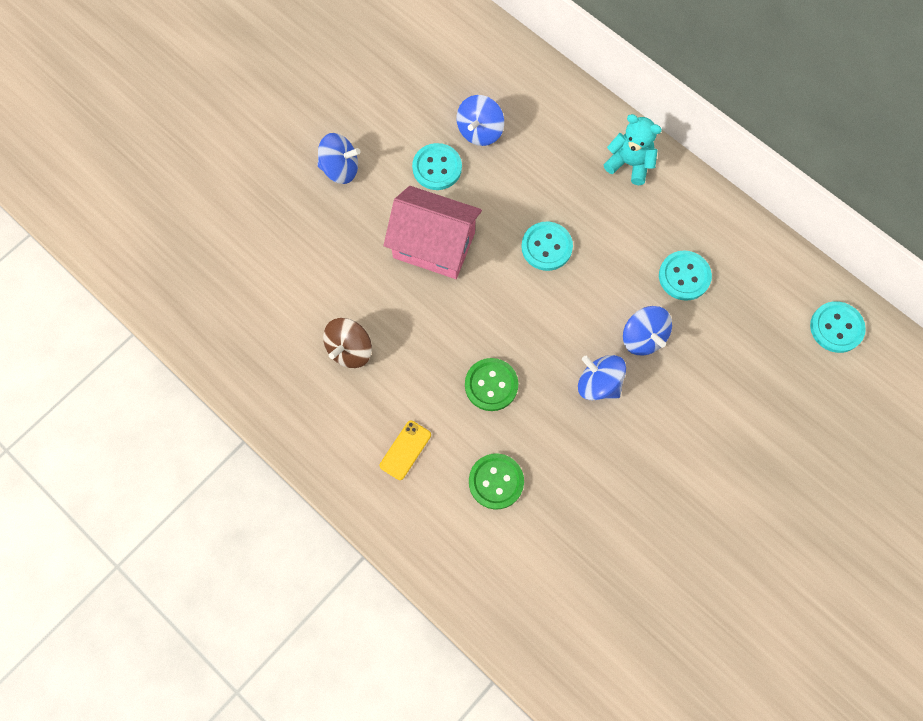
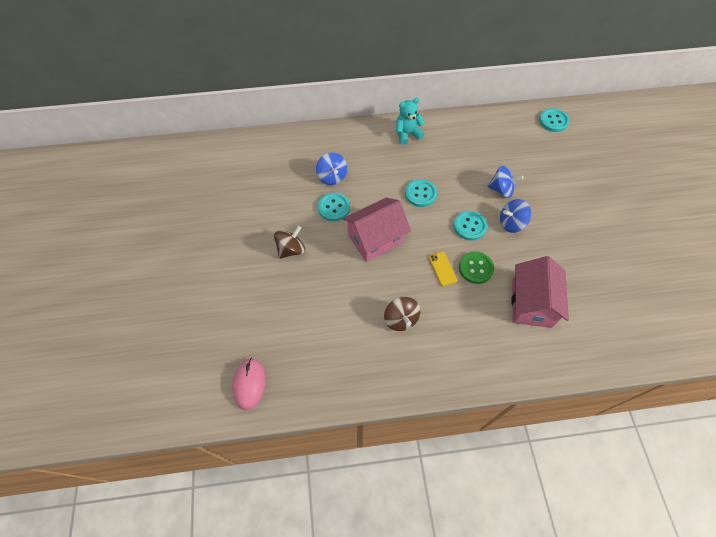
camera: 50 degrees left, 10 degrees down
blue spinning top [317,133,361,184] -> brown spinning top [274,226,305,259]
yellow phone [380,421,431,480] -> yellow phone moved to [429,252,457,286]
green button [469,453,524,510] -> pink house [512,256,569,328]
turquoise button [659,250,712,301] -> turquoise button moved to [453,211,487,240]
none -> pink mouse [232,358,266,410]

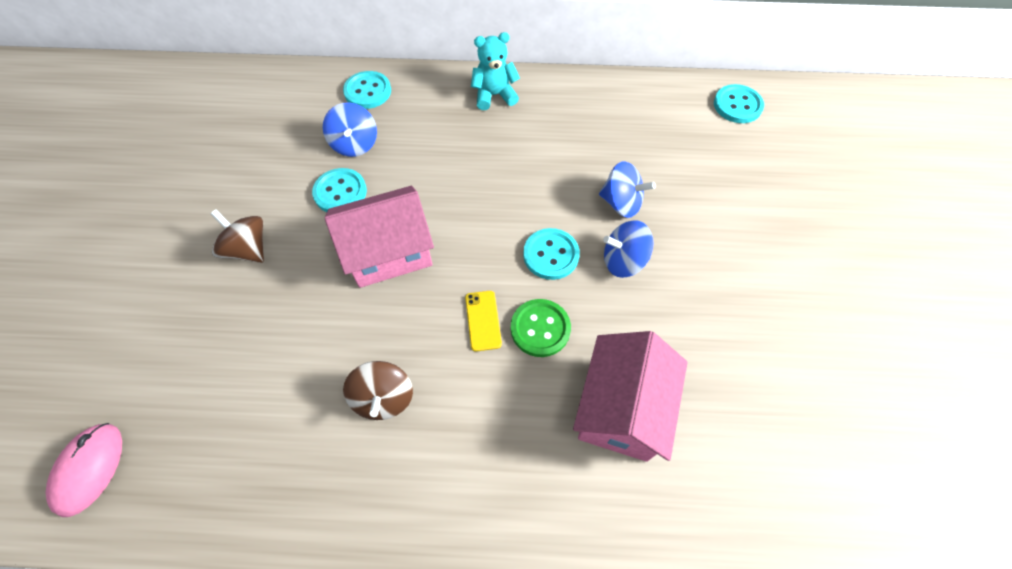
camera: 10 degrees right, 0 degrees up
brown spinning top [274,226,305,259] -> brown spinning top turned 105 degrees counterclockwise [210,210,264,263]
turquoise button [405,179,437,207] -> turquoise button moved to [343,71,391,109]

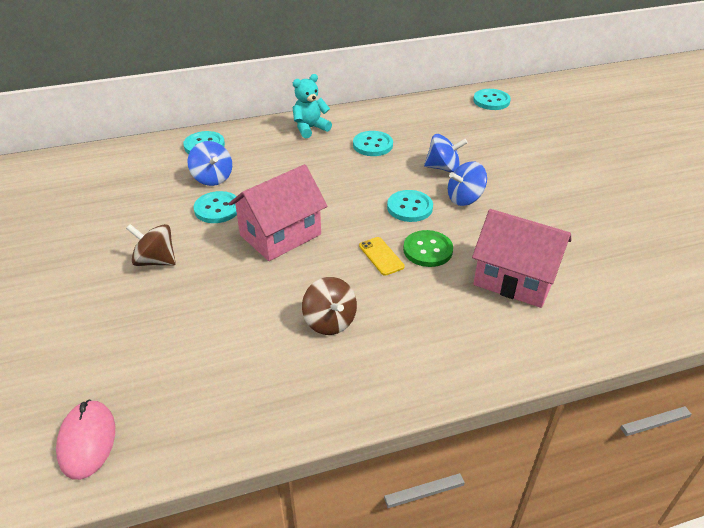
camera: 20 degrees left, 20 degrees down
pink house [573,331,688,462] -> pink house turned 60 degrees counterclockwise [472,209,572,308]
none -> turquoise button [353,131,393,156]

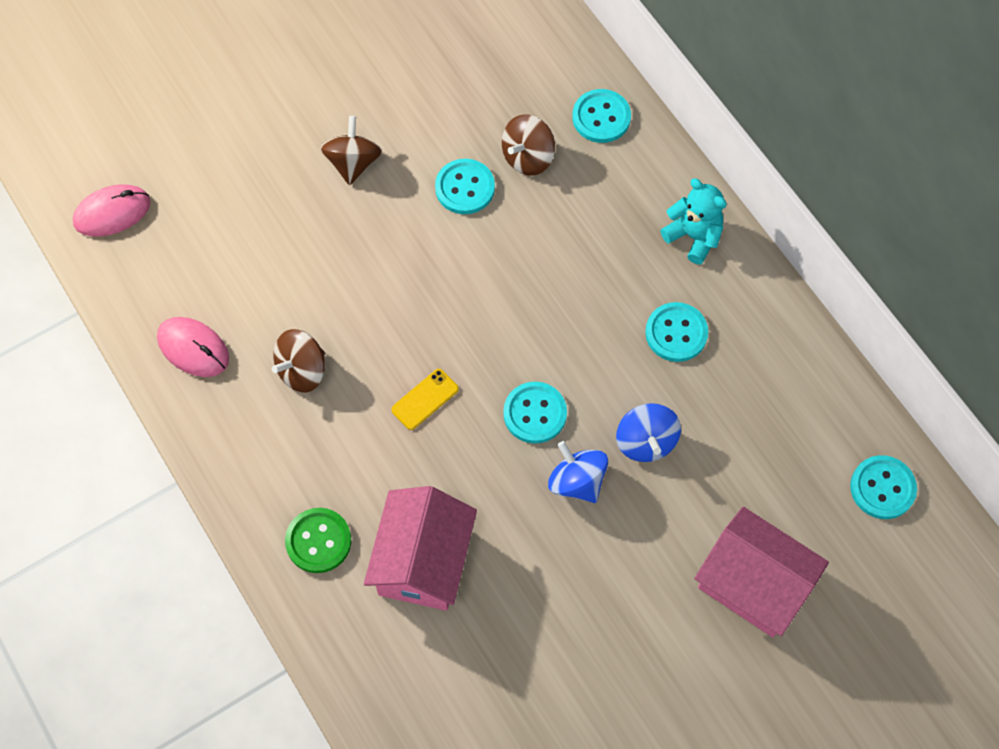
camera: 75 degrees right, 25 degrees up
blue spinning top [188,141,232,186] -> brown spinning top [502,114,555,176]
pink house [228,164,327,261] -> pink house moved to [695,507,829,637]
green button [403,230,453,267] -> green button moved to [285,508,351,573]
none -> pink mouse [157,317,229,377]

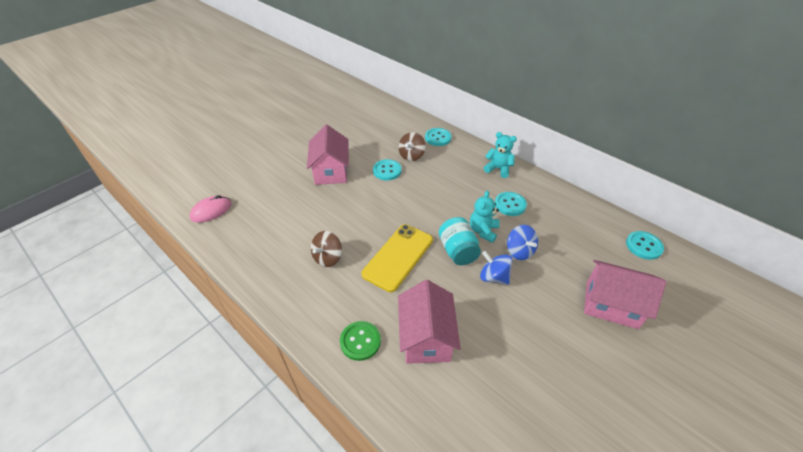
camera: 15 degrees left, 20 degrees down
pink mouse [157,317,229,377] -> none
brown spinning top [320,116,382,185] -> pink house [307,125,349,185]
yellow phone [391,369,459,430] -> yellow phone [362,224,433,292], size x2.19
turquoise button [503,382,567,444] -> turquoise jar [439,217,481,265]
none -> turquoise teddy bear [470,191,500,243]

